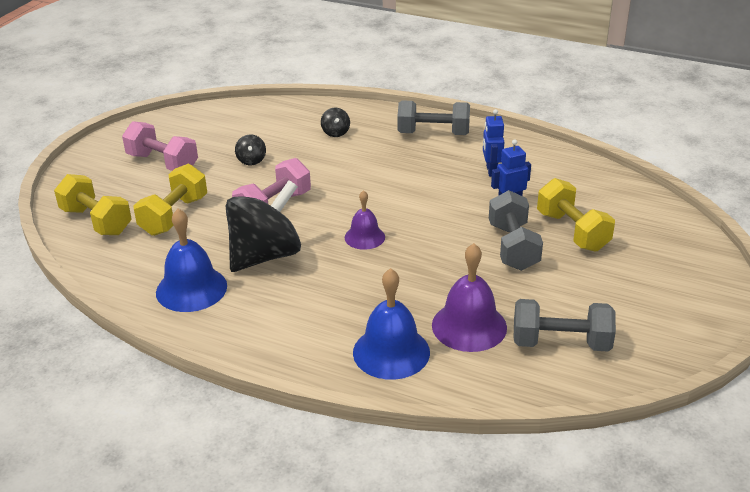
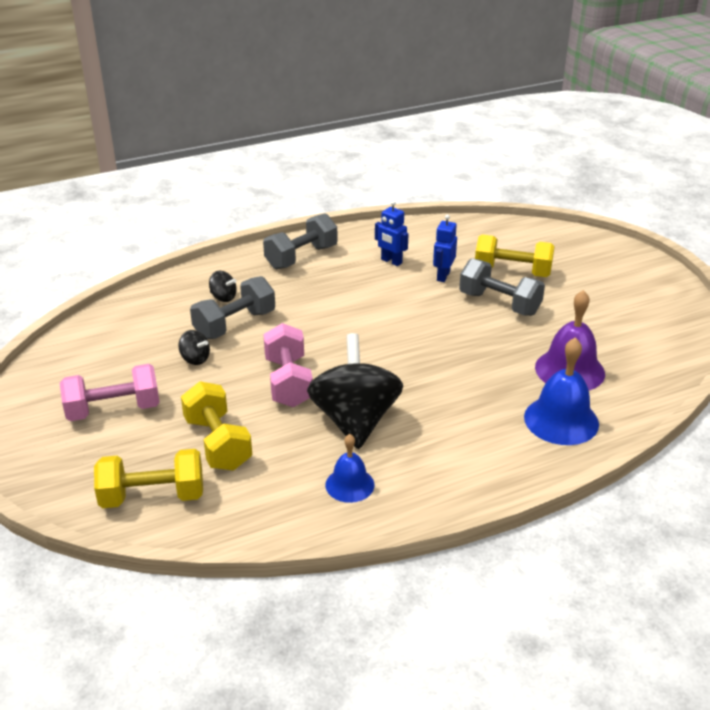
camera: 50 degrees left, 0 degrees up
blue bell [156,209,227,312] -> blue bell [325,434,374,503], size x0.61
purple bell [345,190,385,250] -> none
grey dumbbell [514,299,616,352] -> grey dumbbell moved to [190,276,275,339]

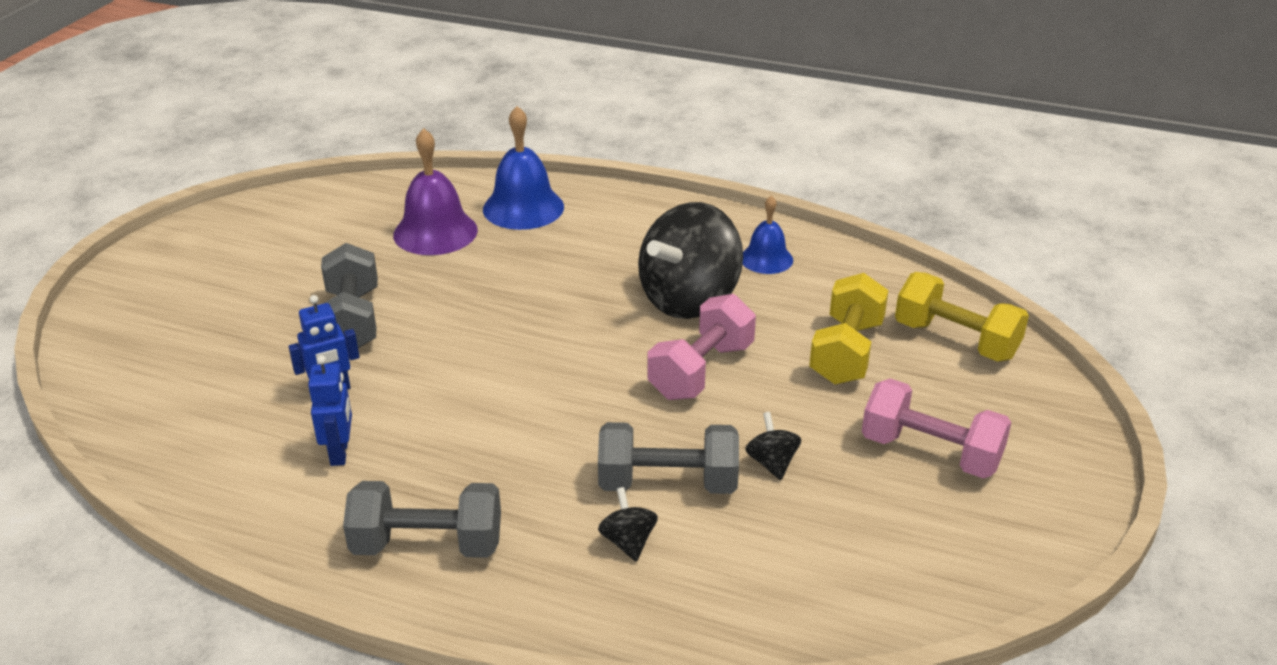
camera: 135 degrees left, 0 degrees up
yellow dumbbell [475,234,555,277] -> none

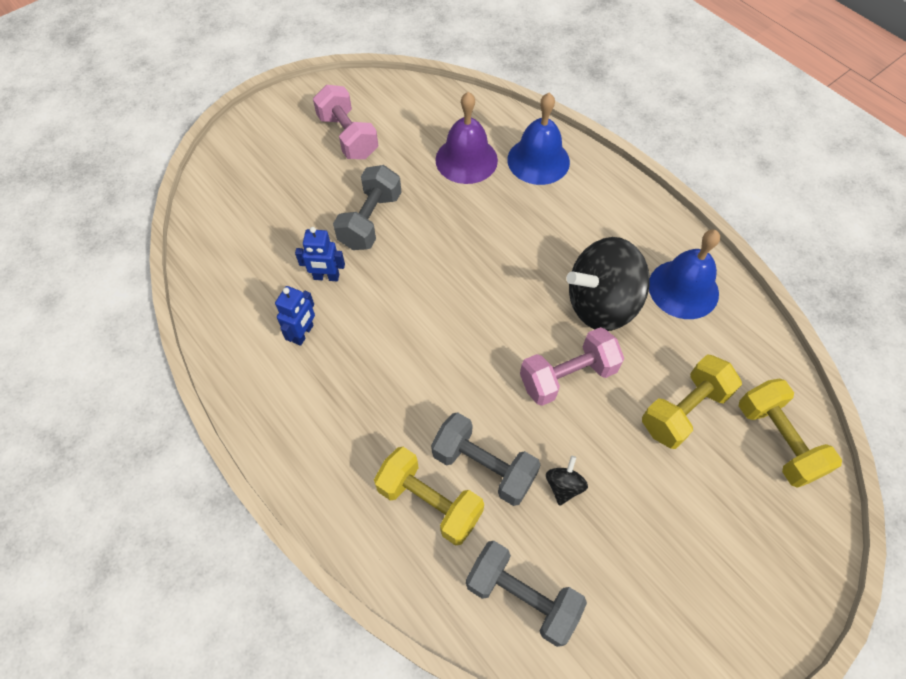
camera: 30 degrees right, 25 degrees up
grey dumbbell [343,481,501,558] -> grey dumbbell moved to [466,541,587,647]
black spinning top [598,487,658,562] -> yellow dumbbell [374,447,484,545]
blue bell [743,195,793,274] -> blue bell [649,230,720,319], size x1.63
pink dumbbell [862,378,1012,479] -> pink dumbbell moved to [313,85,378,159]

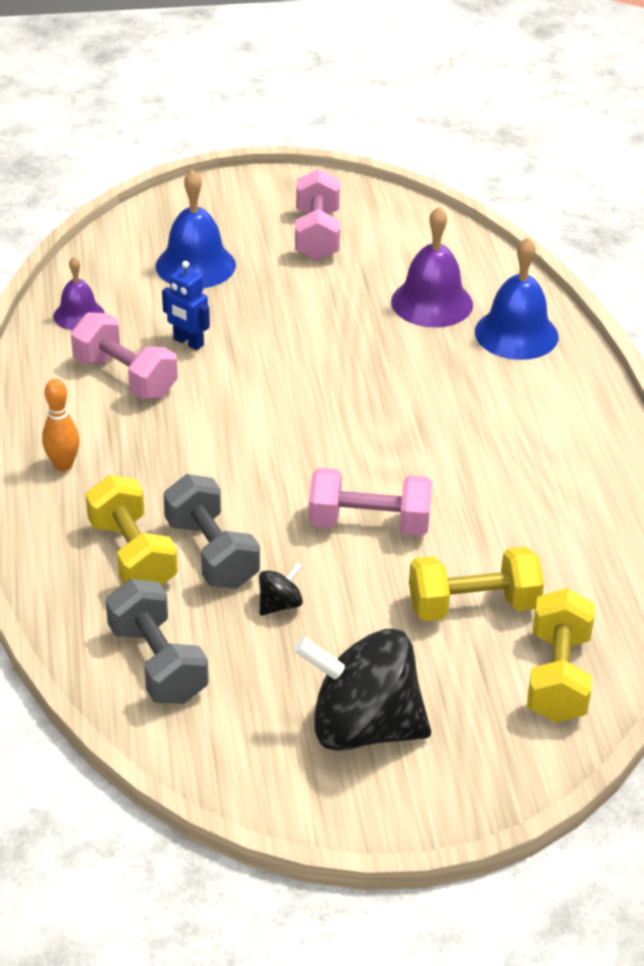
camera: 30 degrees right, 20 degrees down
blue robot [275,286,315,346] -> pink dumbbell [71,312,178,399]
grey dumbbell [333,165,401,250] -> none
black spinning top [566,237,650,331] -> black spinning top moved to [294,629,431,751]
blue bell [649,230,720,319] -> blue bell moved to [156,170,236,288]
none -> orange bowling pin [42,379,80,471]
none -> purple bell [53,257,105,330]

